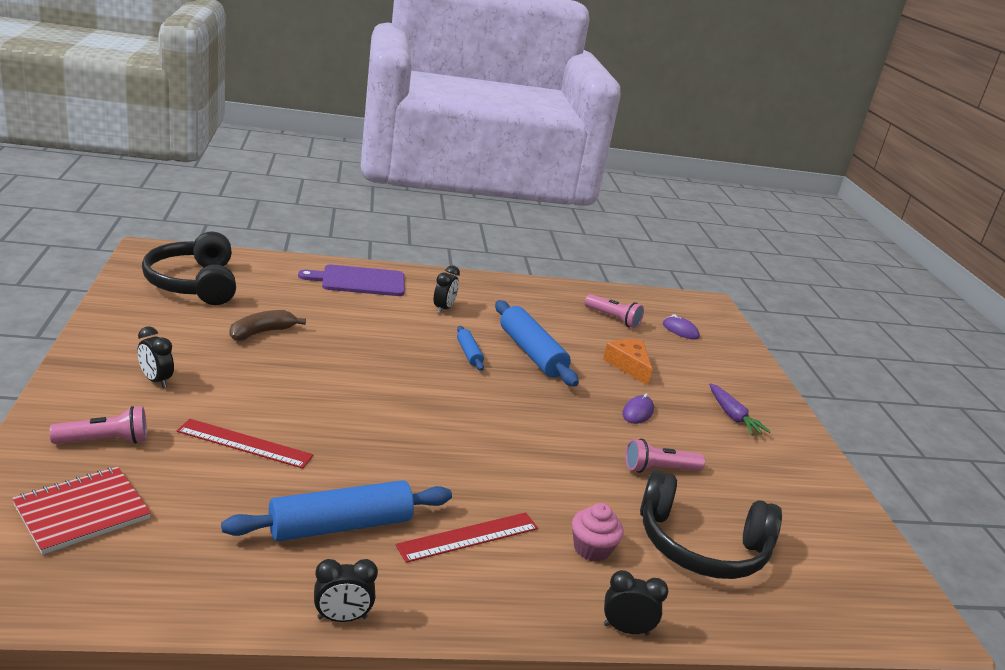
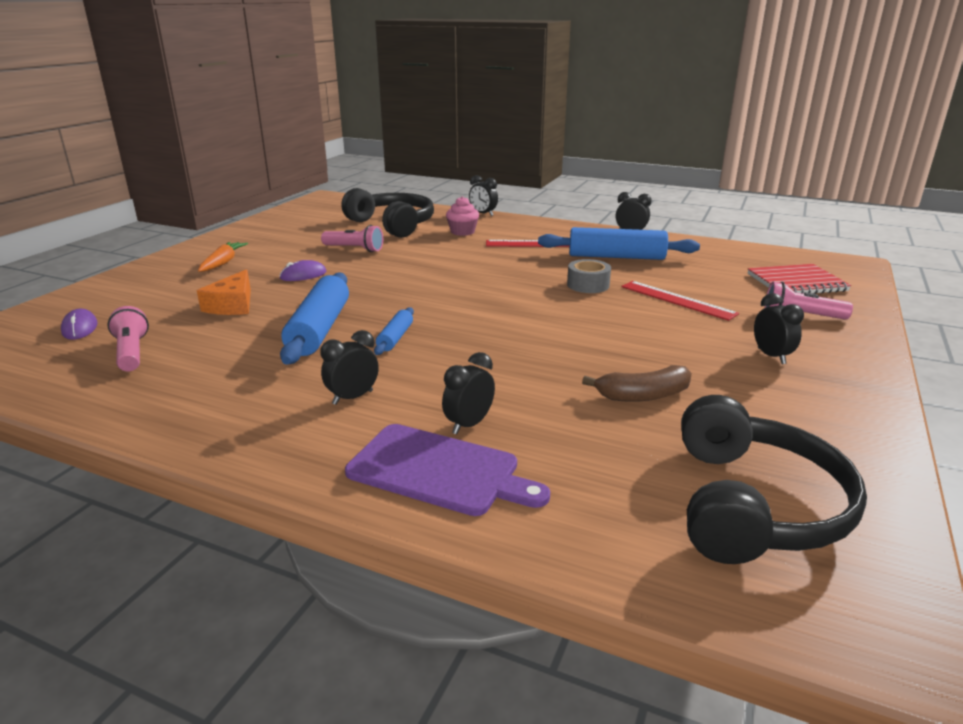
camera: 145 degrees left, 0 degrees up
purple carrot [709,383,770,435] -> orange carrot [198,242,248,272]
none -> black clock [442,352,495,434]
none -> grey tape [567,259,611,293]

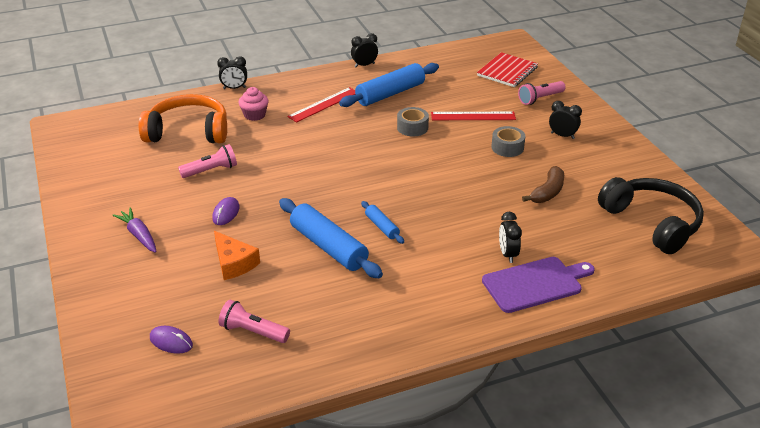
camera: 45 degrees left, 10 degrees up
orange carrot [198,242,248,272] -> purple carrot [112,208,157,253]
black clock [321,330,379,405] -> none
black headphones [341,188,434,238] -> orange headphones [139,94,227,143]
none -> grey tape [491,126,525,157]

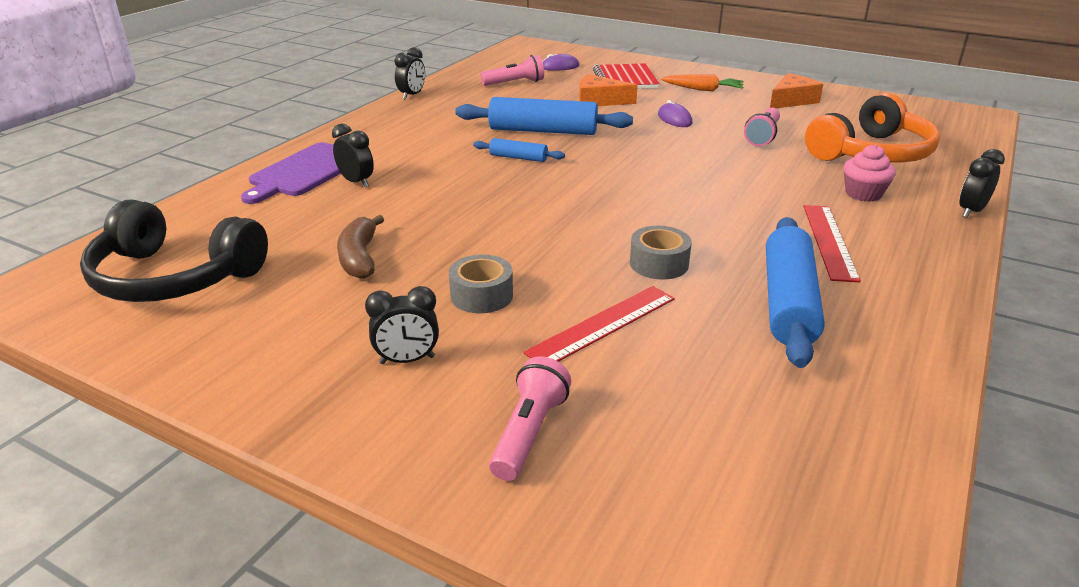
camera: 140 degrees right, 5 degrees down
purple carrot [112,208,157,253] -> orange carrot [661,74,744,92]
black clock [351,33,378,67] -> black clock moved to [394,47,425,100]
red notebook [477,52,538,87] -> red notebook moved to [593,63,660,89]
none -> orange cheese [770,73,823,108]

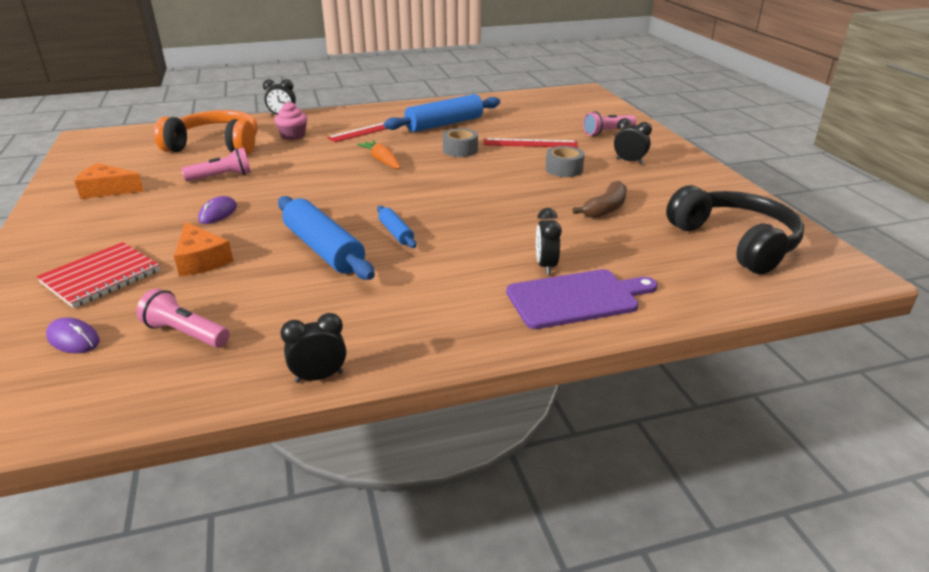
camera: 135 degrees left, 0 degrees up
orange carrot [661,74,744,92] -> orange carrot moved to [357,140,401,169]

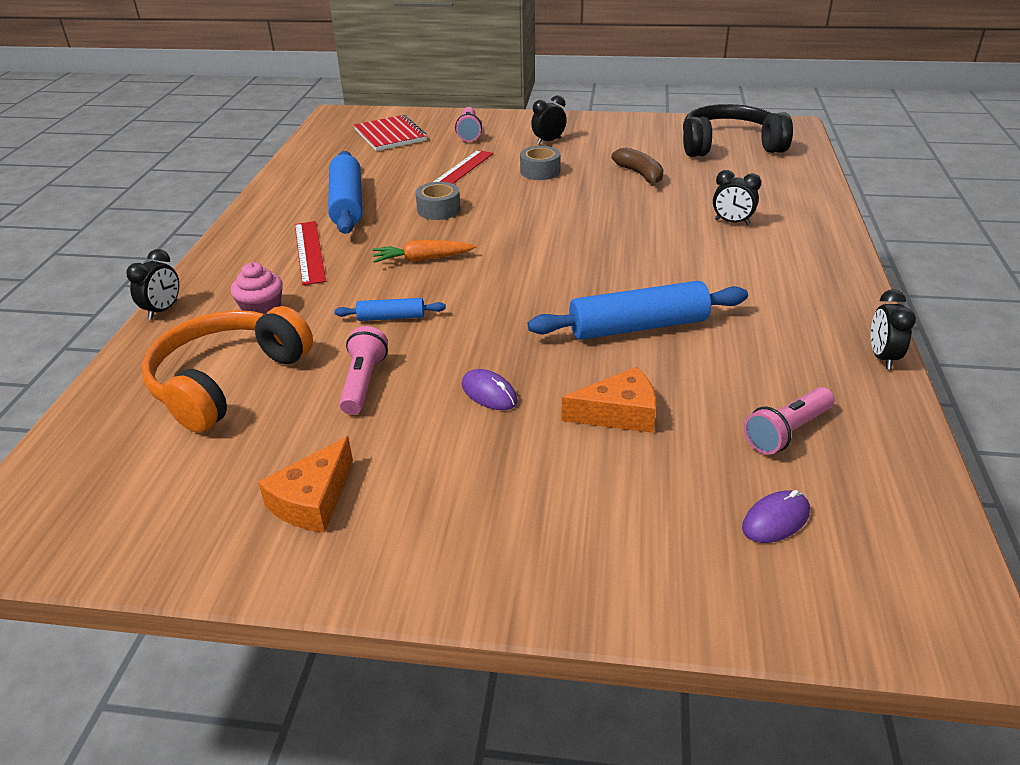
camera: 65 degrees left, 5 degrees up
red notebook [36,242,160,308] -> red notebook moved to [354,115,427,151]
blue rolling pin [377,206,416,248] -> blue rolling pin moved to [334,298,446,321]
purple cutting board [506,269,658,329] -> none

